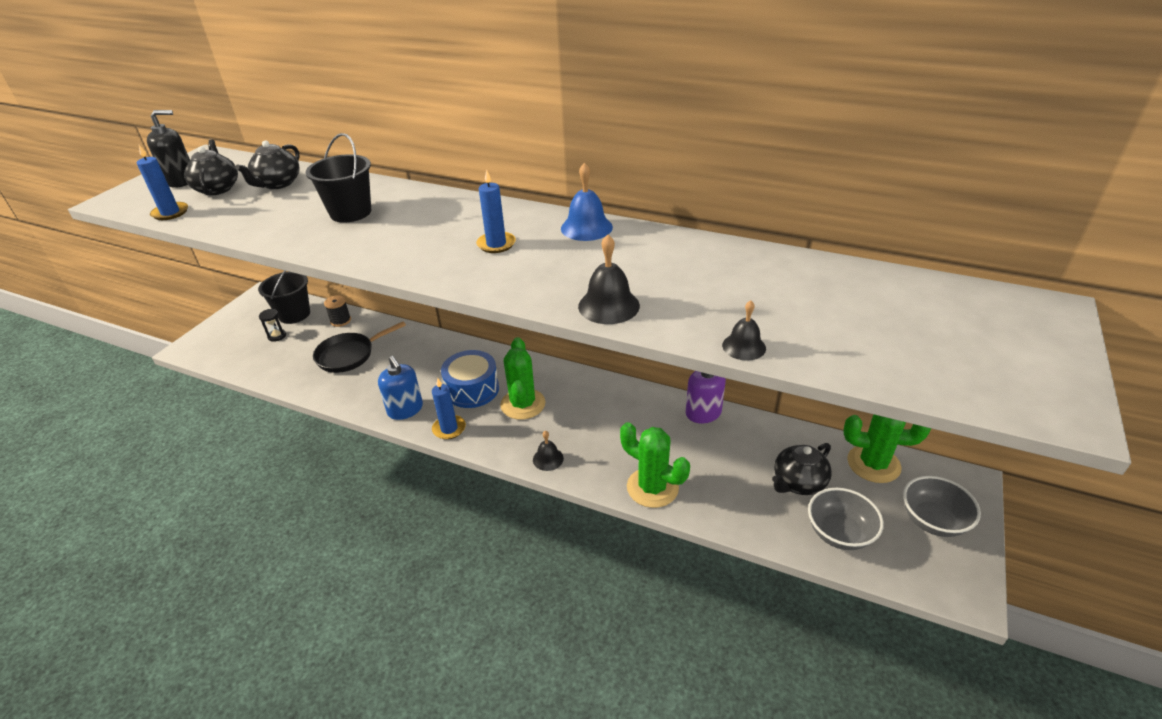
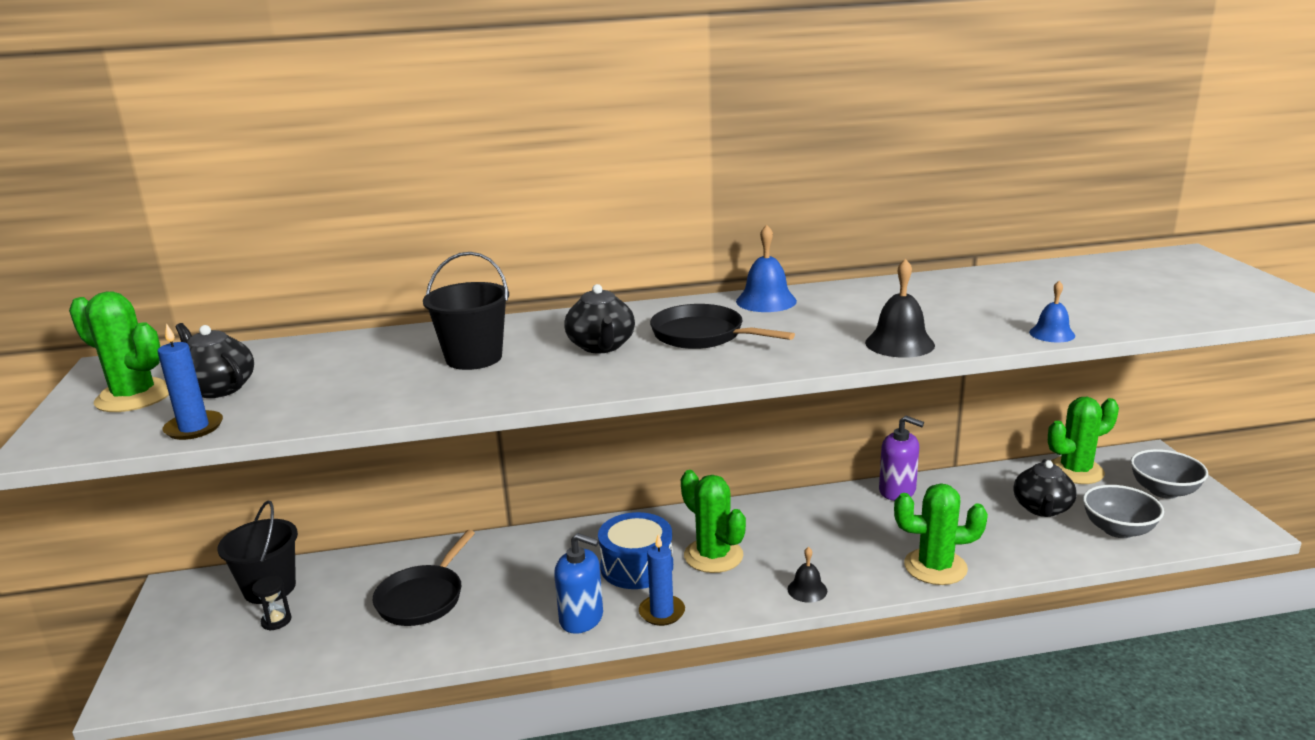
camera: 35 degrees left, 15 degrees down
black soap dispenser [147,110,190,188] -> green cactus [69,291,169,412]
black teapot [235,140,300,189] -> black teapot moved to [565,284,635,353]
black spool [324,295,351,327] -> none
blue candle [476,169,516,253] -> black pan [650,304,795,349]
black bell [722,300,766,361] -> blue bell [1029,281,1075,343]

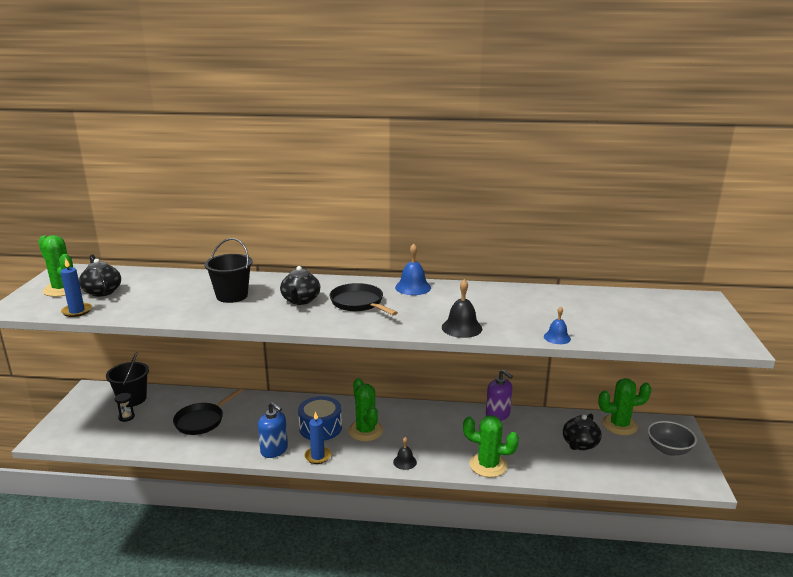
camera: 15 degrees right, 0 degrees up
grey bowl [1083,485,1164,538] -> none

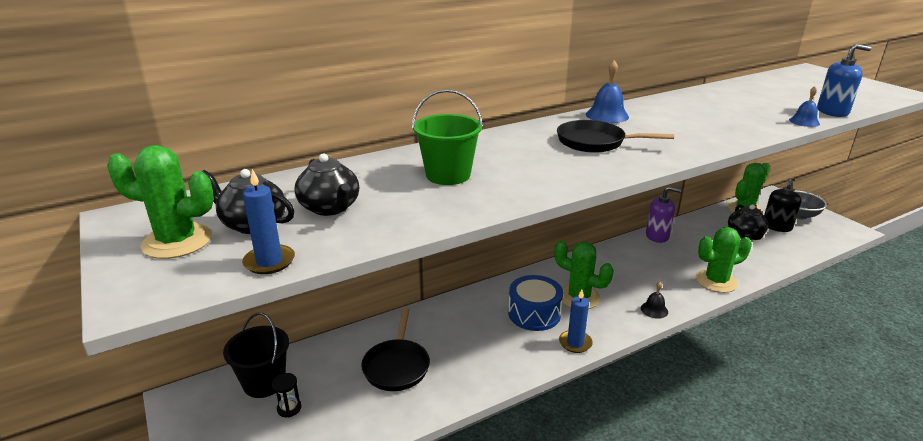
camera: 35 degrees left, 5 degrees up
black bucket [204,238,253,303] -> green bucket [412,89,483,185]
blue soap dispenser [258,402,288,458] -> blue soap dispenser moved to [817,44,871,117]
black teapot [280,266,320,305] -> black teapot moved to [295,153,359,216]
black bell [442,279,482,338] -> none
none -> black soap dispenser [764,179,801,232]

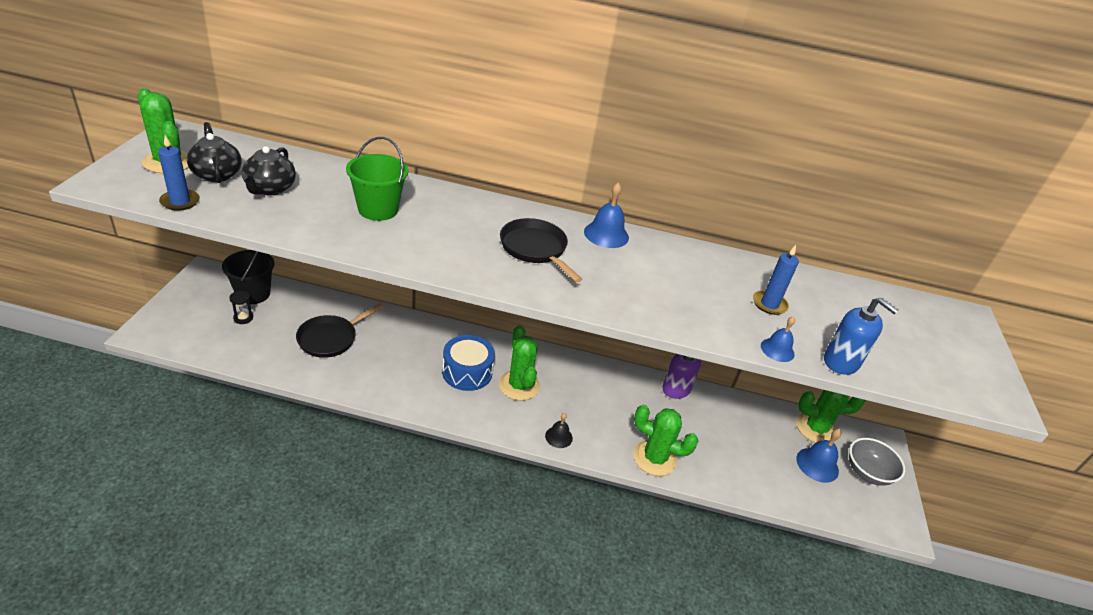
camera: 35 degrees right, 10 degrees up
blue candle [559,289,593,353] -> blue candle moved to [753,245,799,315]
black teapot [728,204,768,240] -> none
black soap dispenser [764,179,801,232] -> blue bell [796,429,842,483]

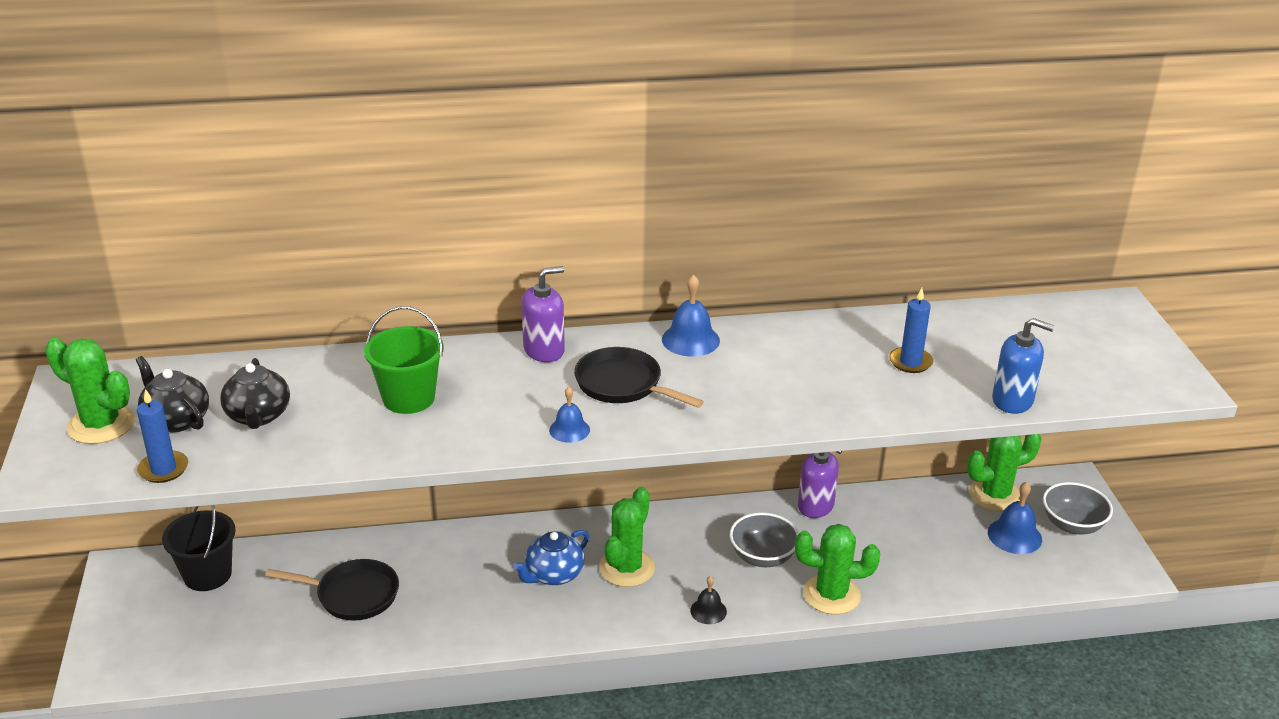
camera: 15 degrees left, 5 degrees down
black hourglass [229,291,253,324] -> none
black pan [296,304,384,358] -> black pan turned 105 degrees counterclockwise [265,559,399,621]
blue drum [442,335,495,391] -> blue teapot [513,530,589,585]
green cactus [499,325,540,401] -> green cactus turned 60 degrees clockwise [599,487,655,587]
blue bell [761,316,795,362] -> blue bell moved to [549,387,590,443]
none -> purple soap dispenser [522,266,565,362]
none -> grey bowl [730,512,799,567]

